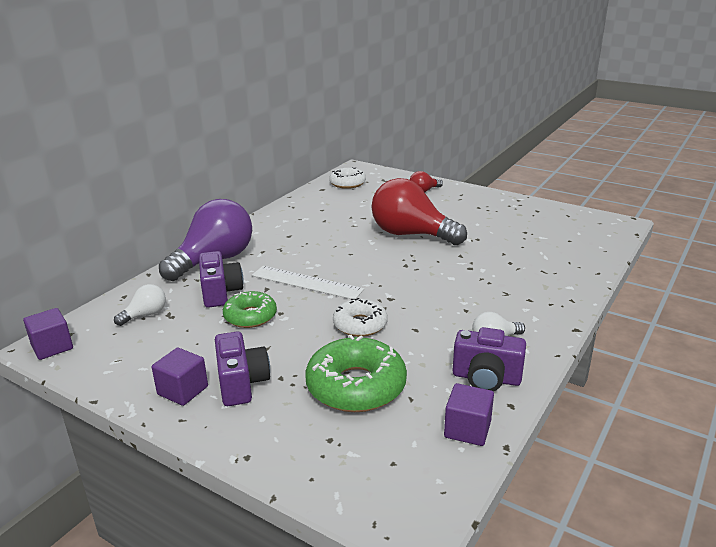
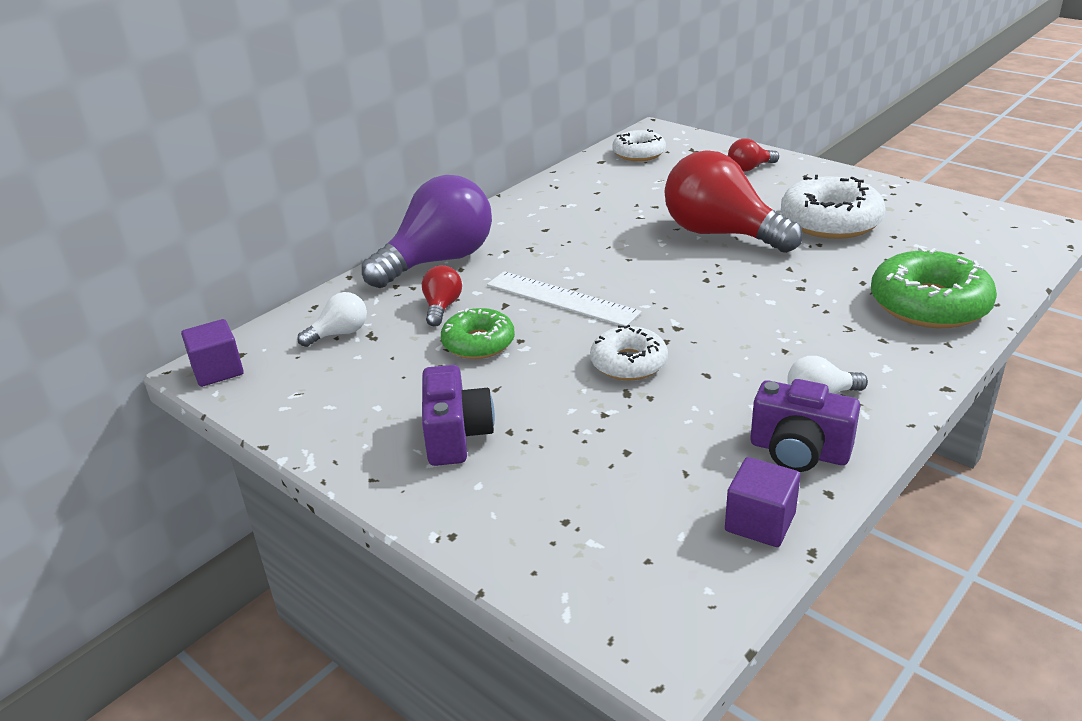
camera: 10 degrees right, 5 degrees up
purple cube [152,347,208,406] -> none
purple camera [199,251,244,308] -> red light bulb [422,265,462,327]
green donut [305,335,407,412] -> green donut moved to [871,247,997,328]
none -> white donut [781,175,886,239]

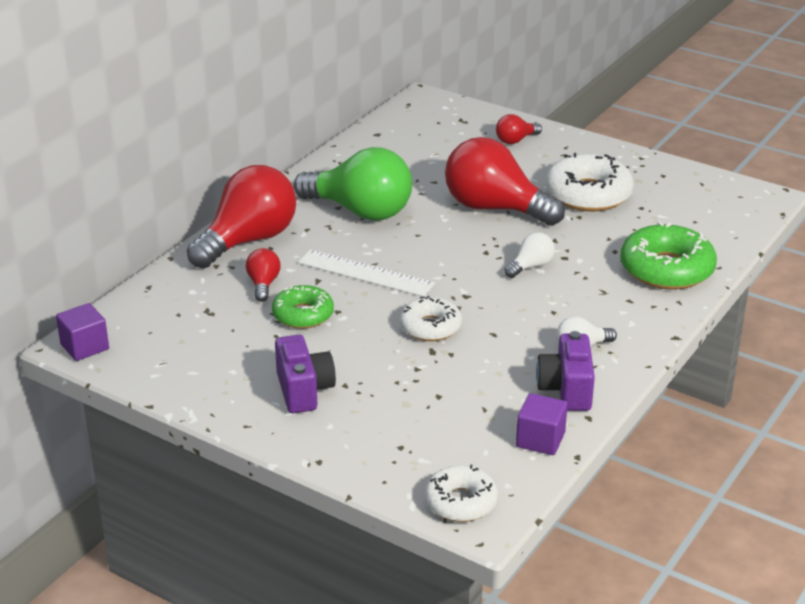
camera: 10 degrees left, 0 degrees up
white light bulb [297,292,367,347] -> white light bulb moved to [505,232,555,278]
purple light bulb [362,175,492,288] -> red light bulb [187,165,296,269]
white donut [613,129,666,161] -> white donut moved to [425,465,498,522]
purple camera [750,379,860,472] -> purple camera turned 75 degrees clockwise [536,331,595,411]
none -> green light bulb [294,147,412,221]

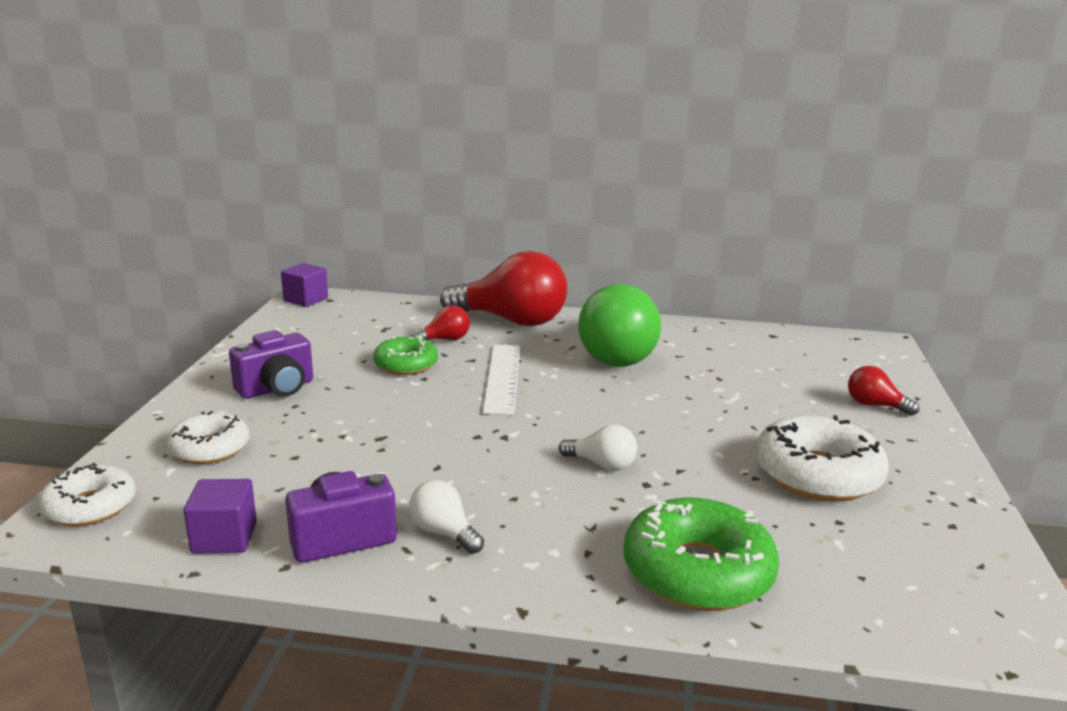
camera: 65 degrees right, 10 degrees down
white donut [400,296,462,341] -> white donut moved to [167,411,249,464]
red light bulb [445,137,565,226] -> none

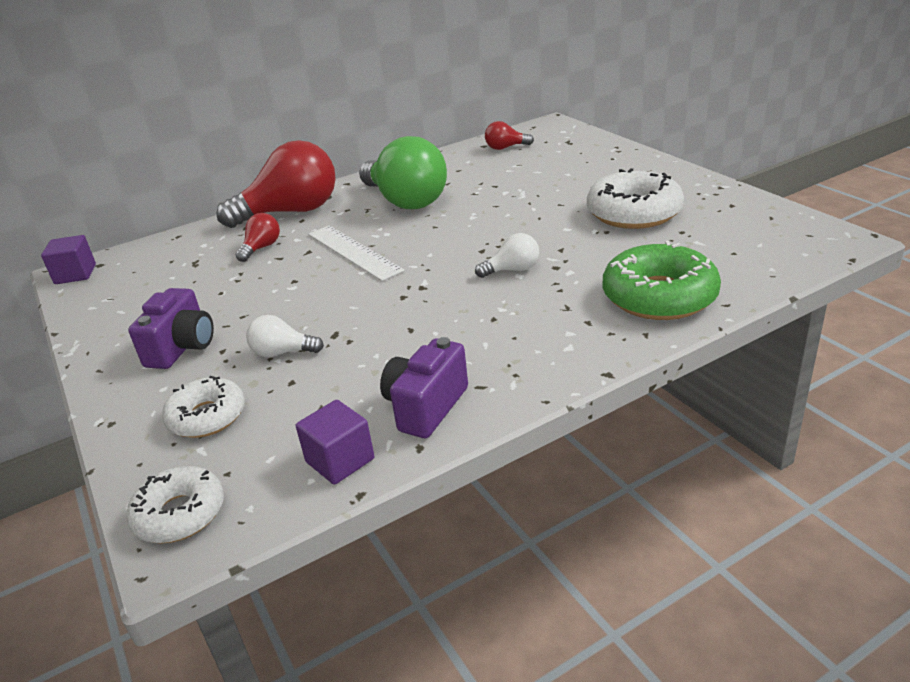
camera: 35 degrees left, 10 degrees up
green donut [373,336,438,375] -> none
white light bulb [409,480,484,554] -> white light bulb moved to [246,315,324,357]
red light bulb [848,366,920,416] -> red light bulb moved to [485,121,534,150]

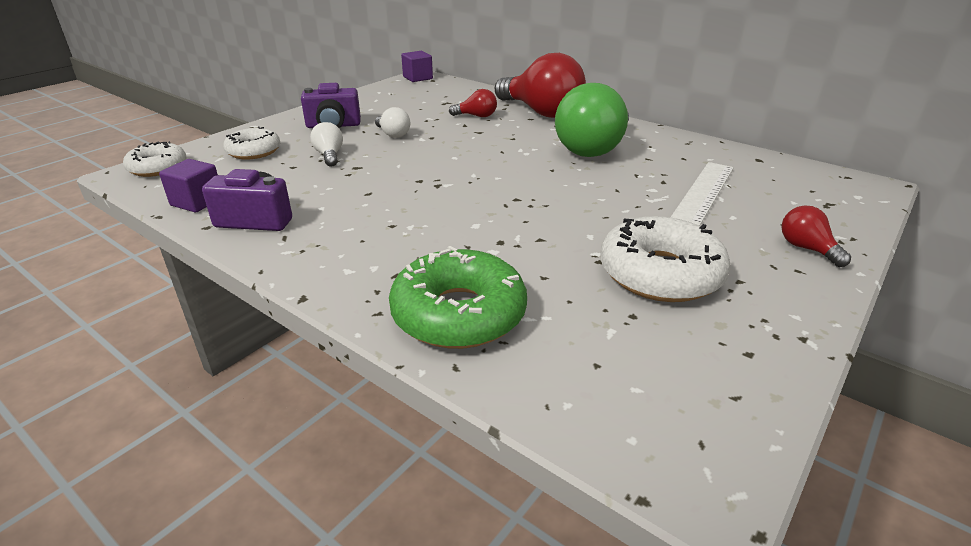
camera: 65 degrees right, 0 degrees up
white ruler [308,225,405,281] -> white ruler moved to [671,162,734,226]
white light bulb [475,233,539,278] -> white light bulb moved to [375,107,410,138]
red light bulb [485,121,534,150] -> red light bulb moved to [782,205,851,267]

